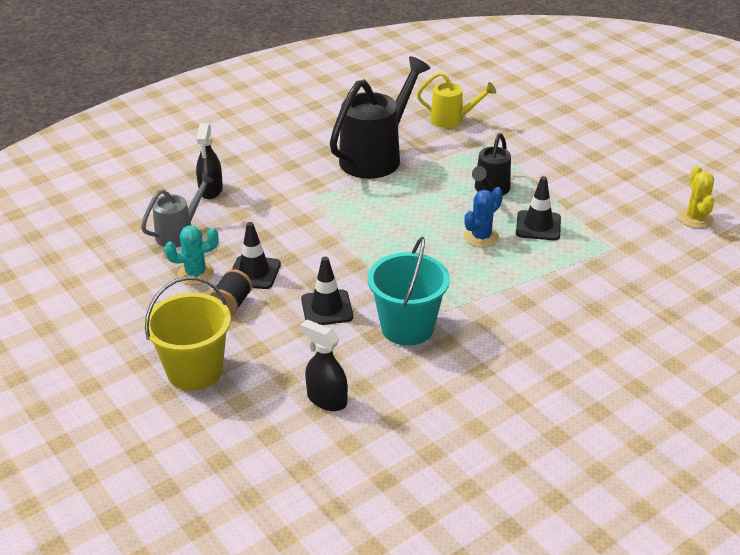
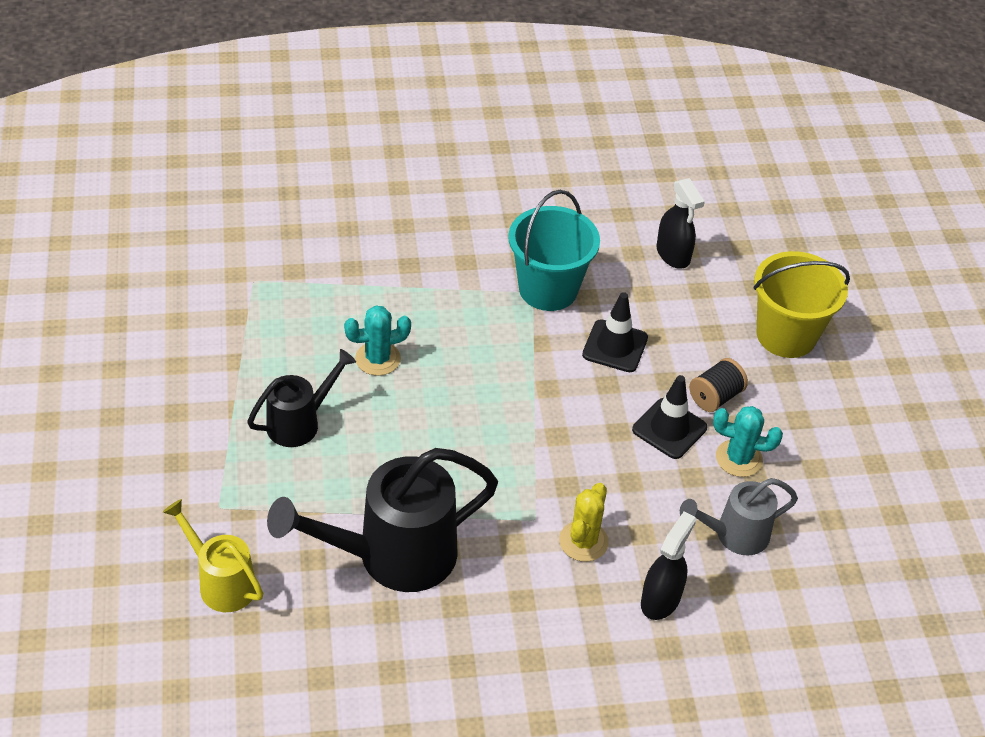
camera: 155 degrees left, 10 degrees up
blue cactus [464,187,503,248] -> turquoise cactus [344,305,411,376]
black traffic cone [516,176,561,240] -> none
yellow cactus [678,166,714,228] -> yellow cactus moved to [559,483,609,562]

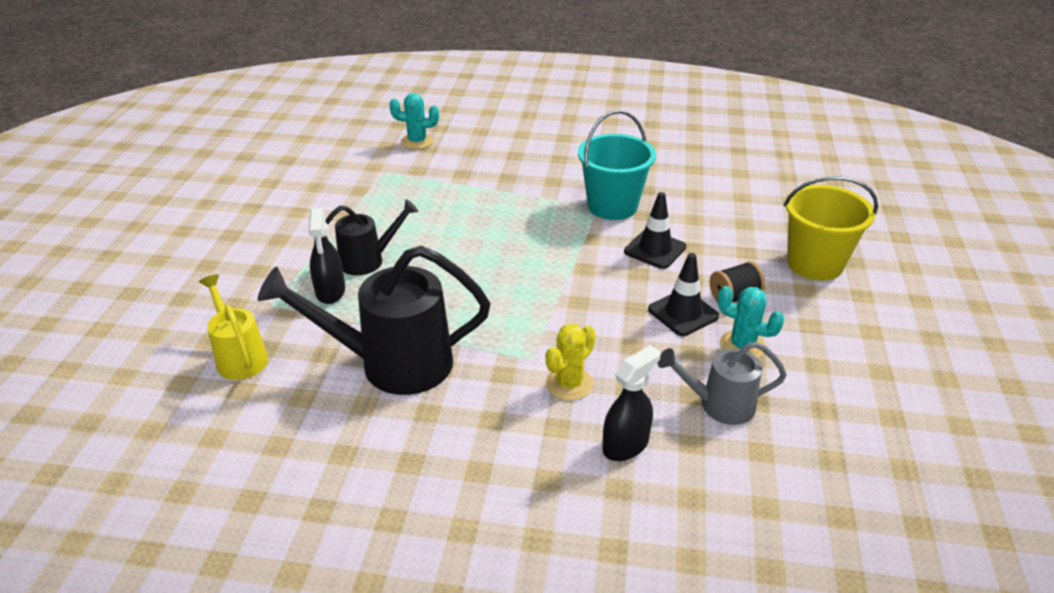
camera: 20 degrees right, 10 degrees down
turquoise cactus [344,305,411,376] -> turquoise cactus moved to [389,93,439,149]
black spray bottle [656,178,705,269] -> black spray bottle moved to [309,208,345,304]

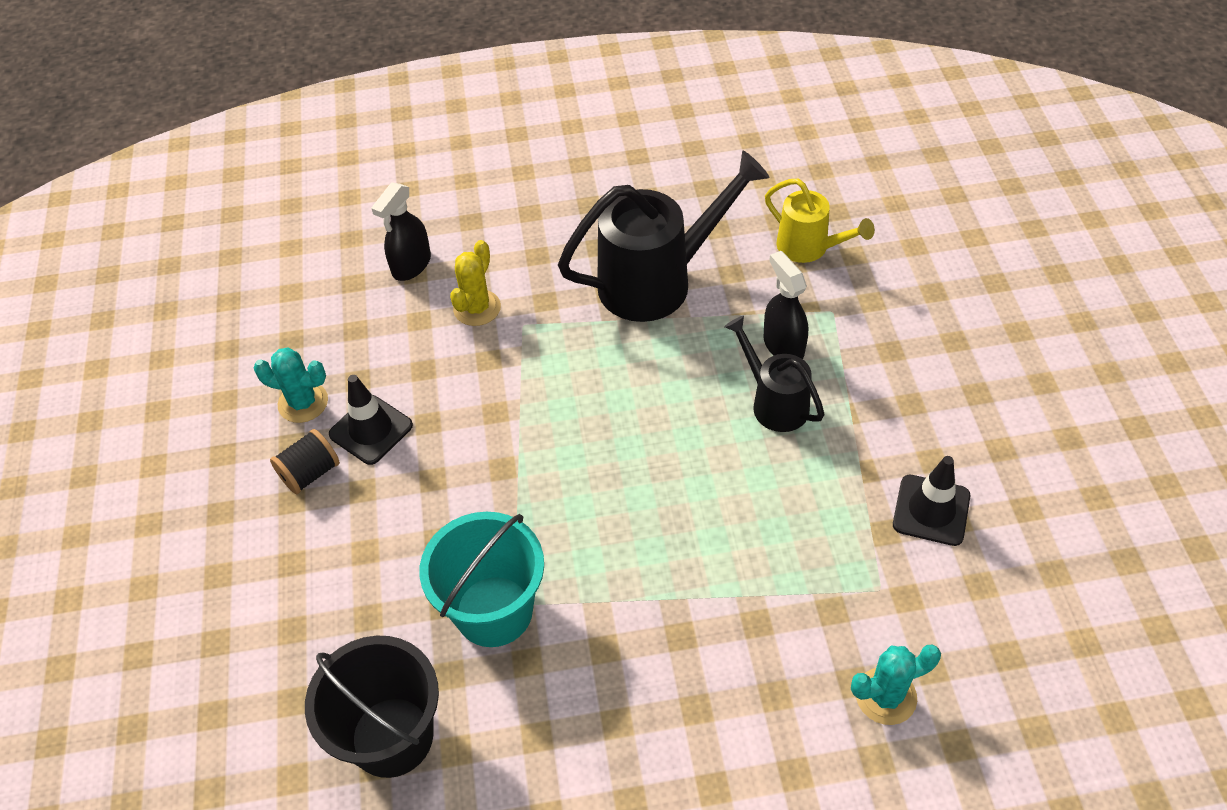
camera: 165 degrees right, 15 degrees up
black watering can [314,199,418,275] -> black watering can turned 90 degrees clockwise [724,315,824,432]
black traffic cone [624,192,686,269] -> black traffic cone moved to [893,456,970,546]
grey watering can [658,341,787,425] -> none
yellow bucket [784,176,878,281] -> none
none -> black bucket [305,636,439,778]

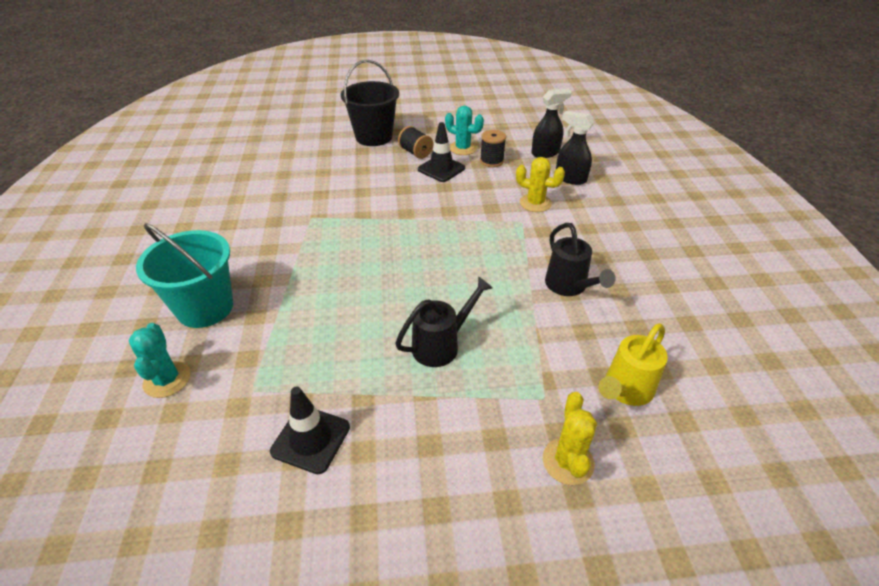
camera: 90 degrees right, 10 degrees down
turquoise cactus [253,347,328,423] -> turquoise cactus turned 75 degrees counterclockwise [445,106,484,155]
black bucket [305,636,439,778] -> black bucket moved to [341,60,399,146]
turquoise bucket [419,512,544,647] -> turquoise bucket moved to [136,223,233,328]
black watering can [558,151,770,322] -> black watering can [545,223,616,296], size x0.57
black spray bottle [764,251,808,359] -> black spray bottle moved to [531,89,572,158]
none -> black spool [480,130,506,167]
none -> yellow cactus [543,392,597,485]

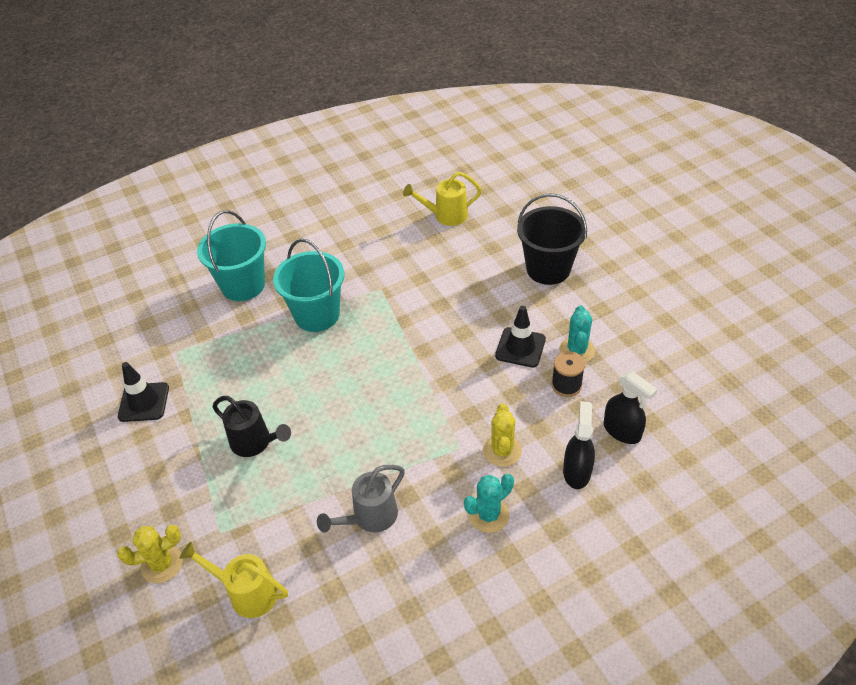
camera: 70 degrees right, 5 degrees up
turquoise cactus [129,323,191,398] -> turquoise cactus moved to [464,474,514,533]
black spool [398,126,433,159] -> none
black watering can [545,223,616,296] -> grey watering can [317,465,405,533]
none -> turquoise bucket [273,239,344,332]
none -> yellow watering can [403,172,482,226]

